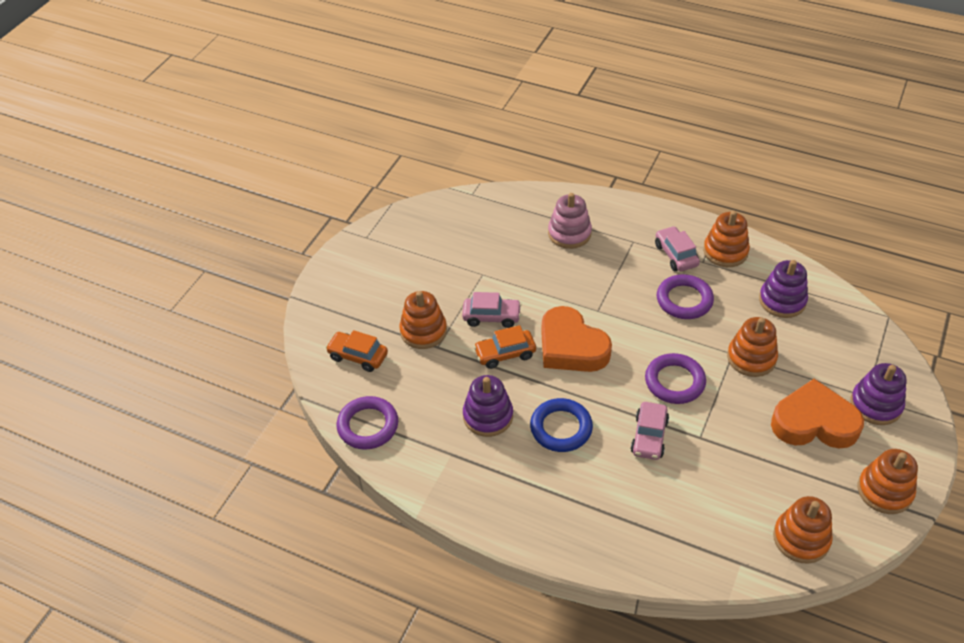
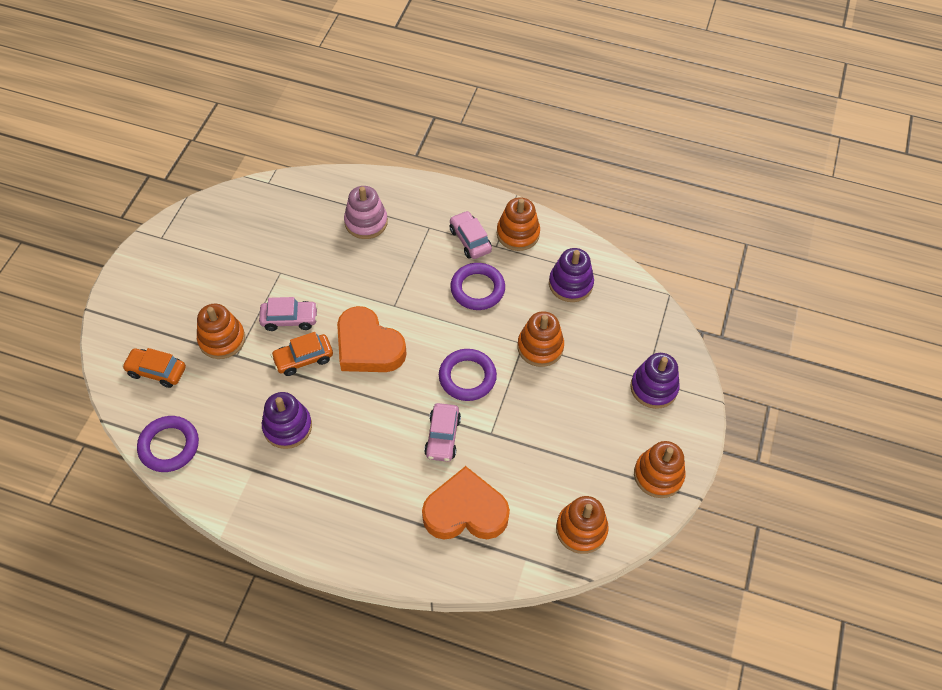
camera: 10 degrees left, 10 degrees up
blue ring [530,398,593,452] -> none
orange heart [771,379,864,449] -> orange heart moved to [422,466,510,540]

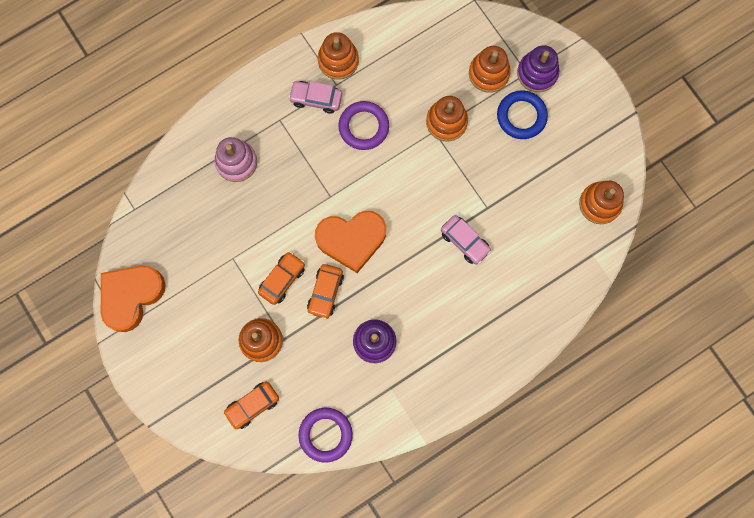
camera: 50 degrees left, 20 degrees up
pink car [259,297,318,331] -> orange car [258,251,305,305]
orange heart [422,466,510,540] -> orange heart moved to [101,265,166,332]
purple ring [439,349,497,401] -> none
purple stacking toy [549,248,594,302] -> none
orange stacking toy [634,441,685,498] -> orange stacking toy moved to [469,46,511,93]
none -> blue ring [497,90,548,139]

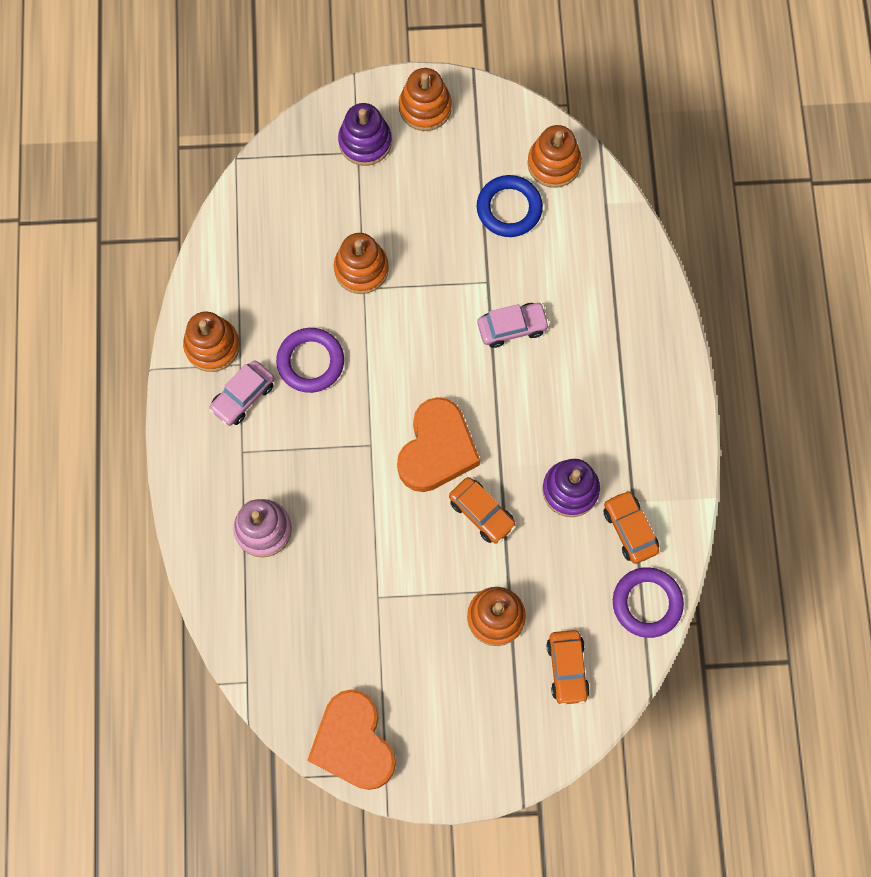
camera: 60 degrees left, 5 degrees down
orange car [258,251,305,305] -> orange car moved to [604,490,659,564]
orange stacking toy [469,46,511,93] -> orange stacking toy moved to [399,68,452,131]
blue ring [497,90,548,139] -> blue ring moved to [477,175,543,237]

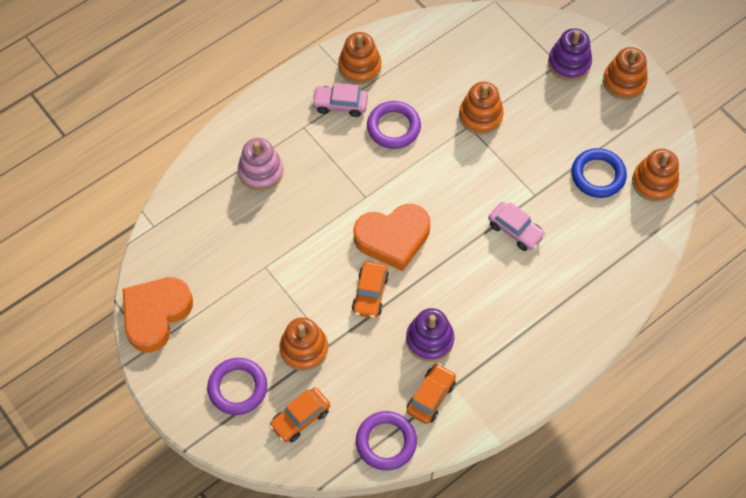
camera: 55 degrees right, 10 degrees down
none -> purple ring [207,358,267,415]

